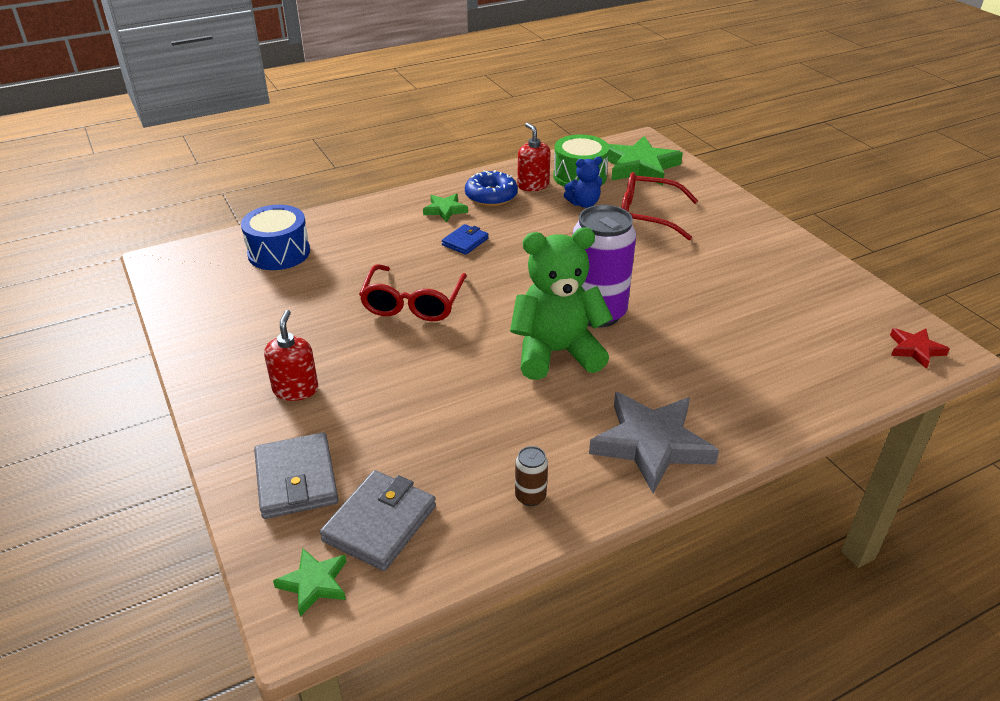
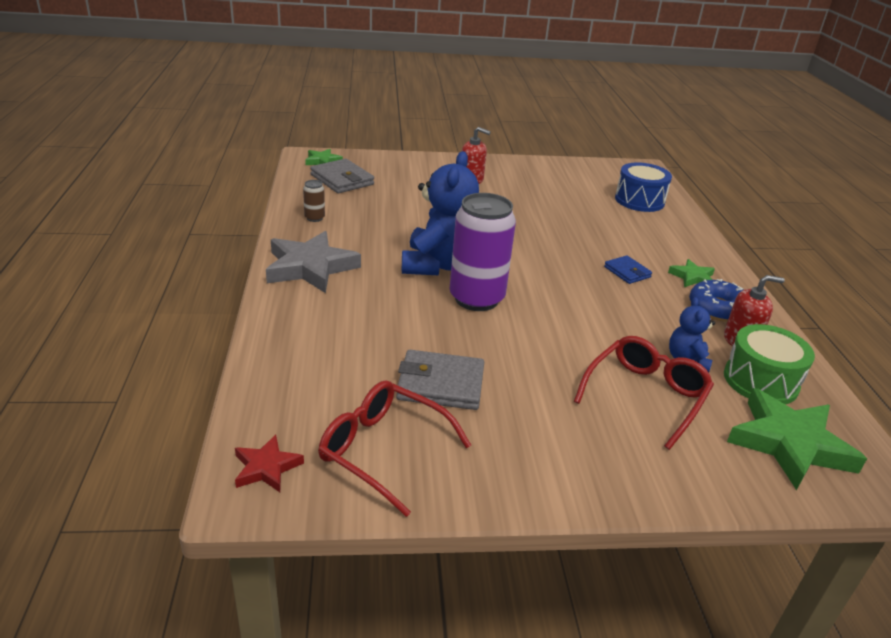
camera: 110 degrees right, 5 degrees down
grey wallet [254,432,338,519] -> grey wallet moved to [396,350,484,410]
red glasses [359,264,467,321] -> red glasses moved to [318,380,471,517]
green teddy bear [510,228,613,380] -> blue teddy bear [402,151,479,275]

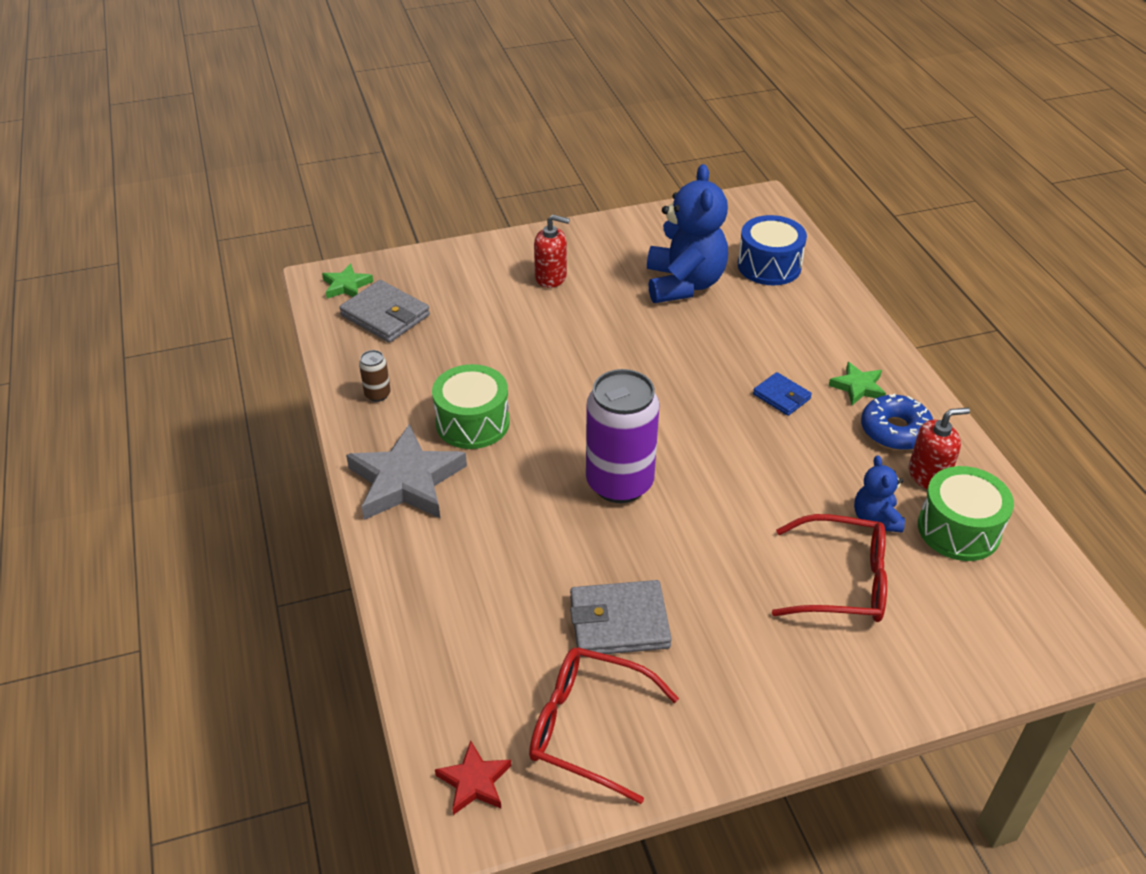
camera: 10 degrees left, 10 degrees up
blue teddy bear [402,151,479,275] -> blue teddy bear moved to [647,164,728,303]
red glasses [574,336,714,450] -> red glasses turned 75 degrees clockwise [772,514,887,622]
green star [727,388,867,490] -> none
none -> green drum [432,364,510,449]

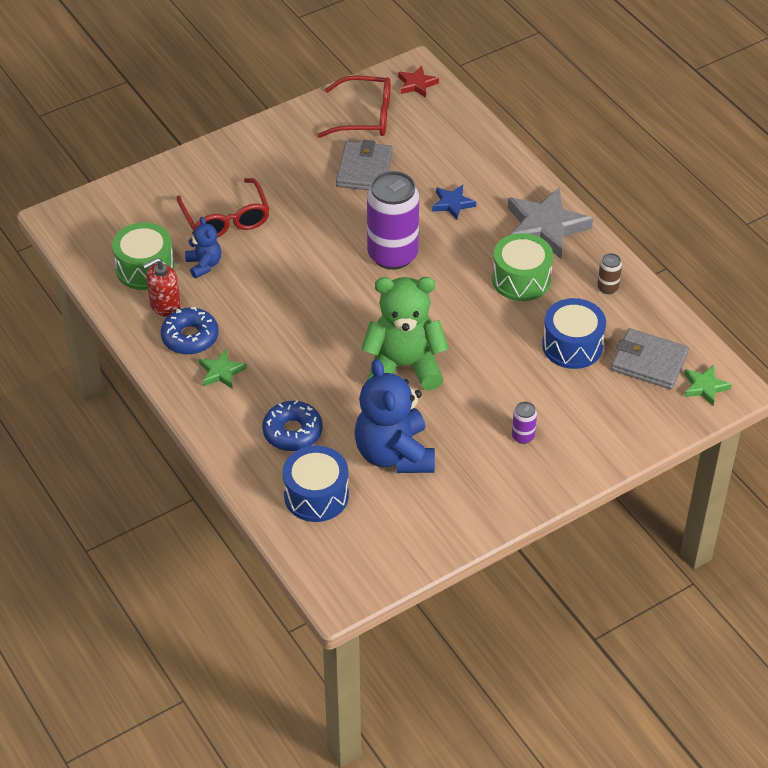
camera: 165 degrees right, 5 degrees up
red soap dispenser [534,215,570,288] -> purple can [512,401,537,444]
grey wallet [570,580,672,656] -> grey wallet turned 60 degrees counterclockwise [336,140,393,190]
blue wallet [753,372,812,416] -> none
red glasses [772,514,887,622] -> red glasses turned 105 degrees counterclockwise [177,178,270,238]
none -> blue donut [262,400,323,451]
none -> green teddy bear [361,277,449,391]
none -> blue star [432,185,476,220]
none -> blue drum [542,298,606,369]

